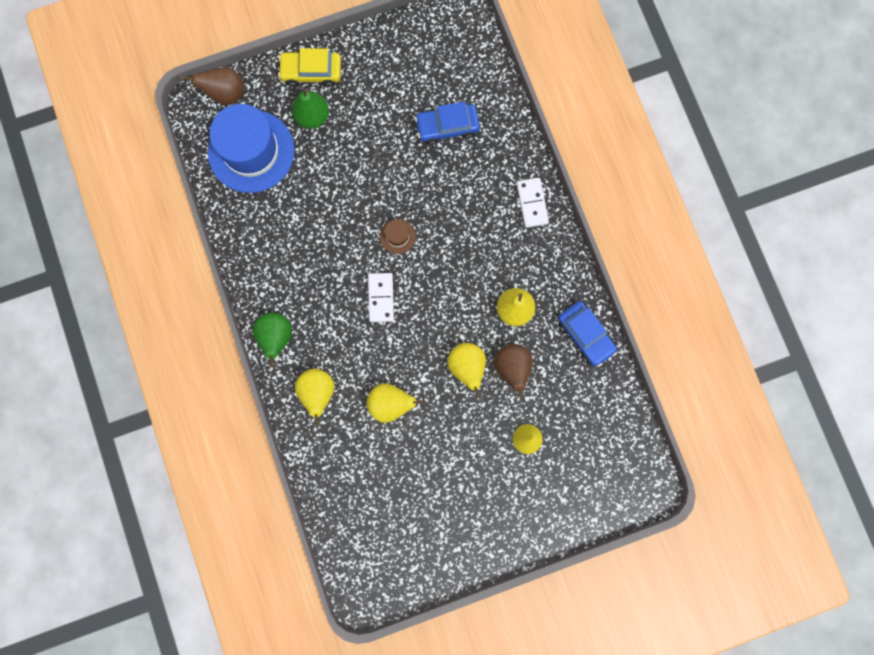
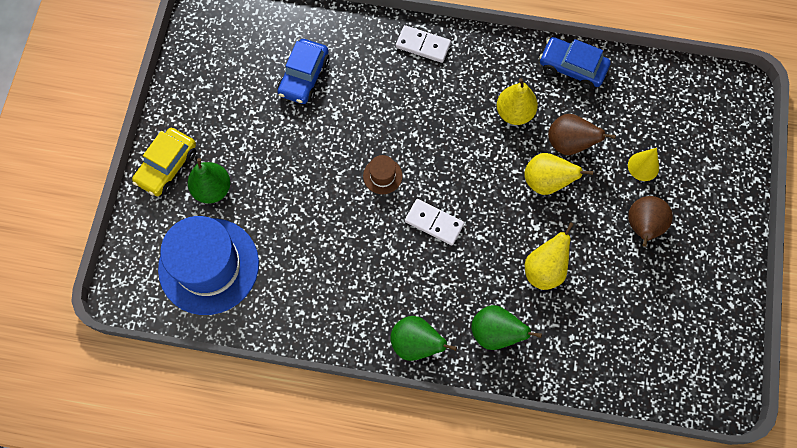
camera: 60 degrees left, 10 degrees down
brown pear [181,67,244,105] -> brown pear moved to [628,196,673,247]
yellow pear [295,369,334,426] -> green pear [471,305,542,350]
blue car [558,301,617,367] -> blue car turned 150 degrees counterclockwise [539,37,611,90]

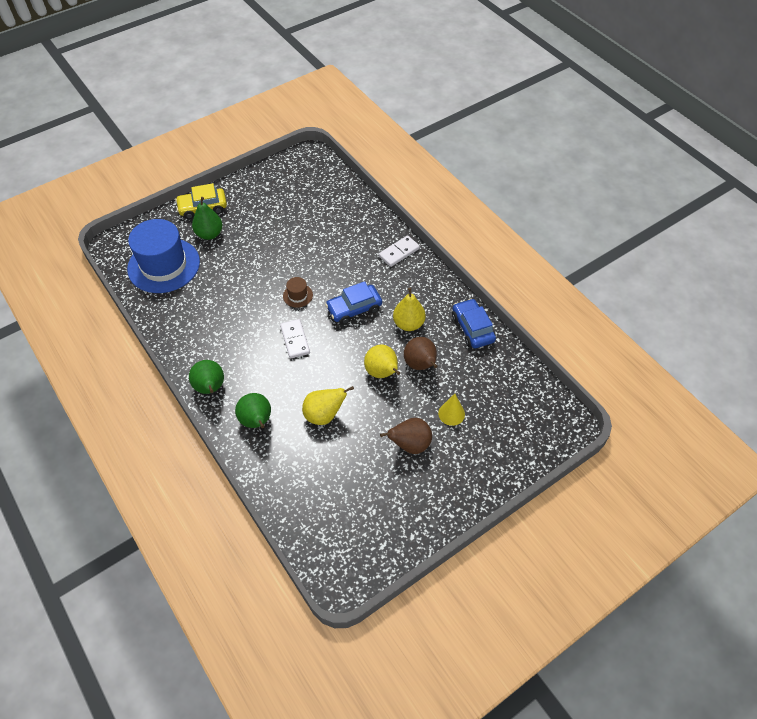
camera: 45 degrees right, 15 degrees down
blue car [277,39,329,104] -> blue car moved to [325,281,382,325]
white domino [396,25,451,63] -> white domino turned 75 degrees clockwise [379,235,420,267]

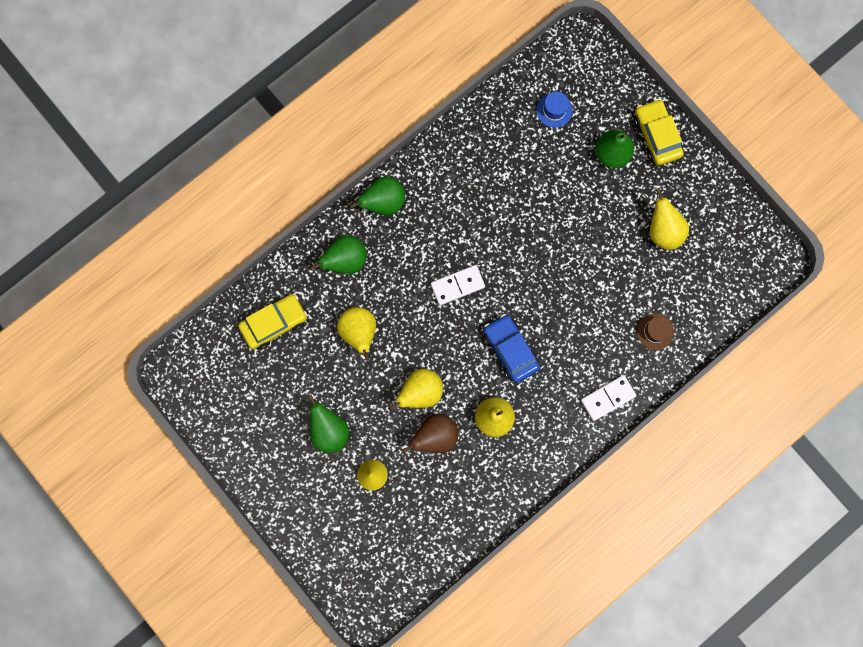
camera: 85 degrees right, 25 degrees up
blue hat [127,219,200,293] -> blue hat [537,91,573,128], size x0.41
brown hat [283,277,313,308] -> brown hat moved to [637,313,674,350]
white domino [379,235,420,267] -> white domino turned 75 degrees counterclockwise [581,375,636,421]
brown pear [380,418,432,454] -> green pear [308,395,349,453]
blue car [452,298,496,348] -> none
none -> yellow car [238,294,307,350]
none -> yellow pear [650,188,689,250]

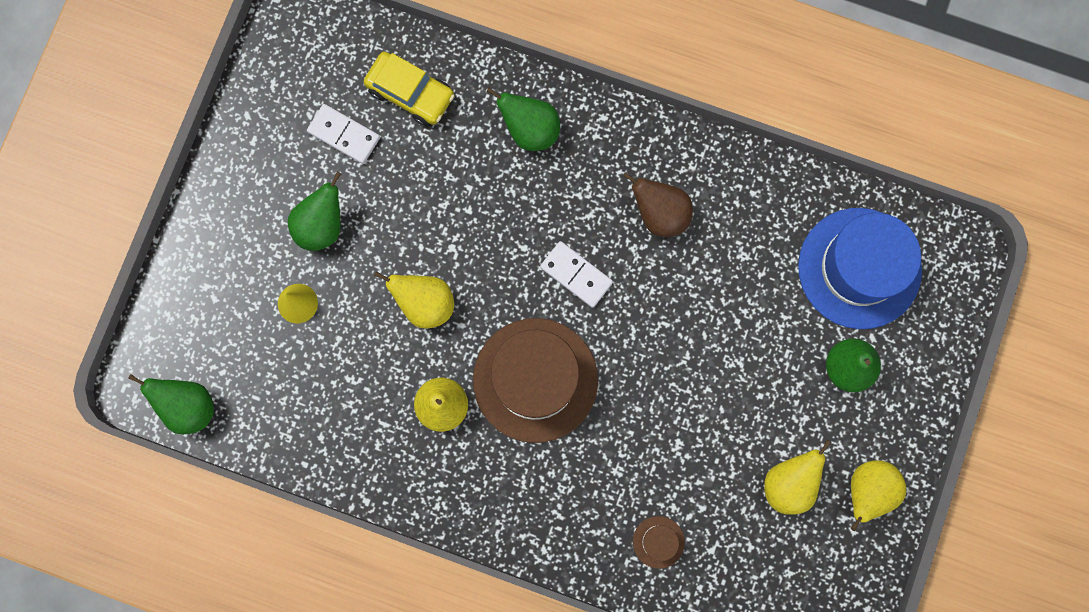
camera: 60 degrees right, 0 degrees up
yellow pear [337,307,376,361] -> yellow pear moved to [851,460,906,531]
green pear [350,177,405,215] -> green pear moved to [128,374,214,434]
brown pear [402,414,459,453] -> brown pear moved to [623,172,693,237]
blue car [483,314,540,383] -> brown hat [473,318,598,443]
blue hat [537,91,573,128] -> blue hat [798,208,922,329], size x2.46
white domino [581,375,636,421] -> white domino moved to [307,104,380,164]
yellow car [634,99,684,166] -> none

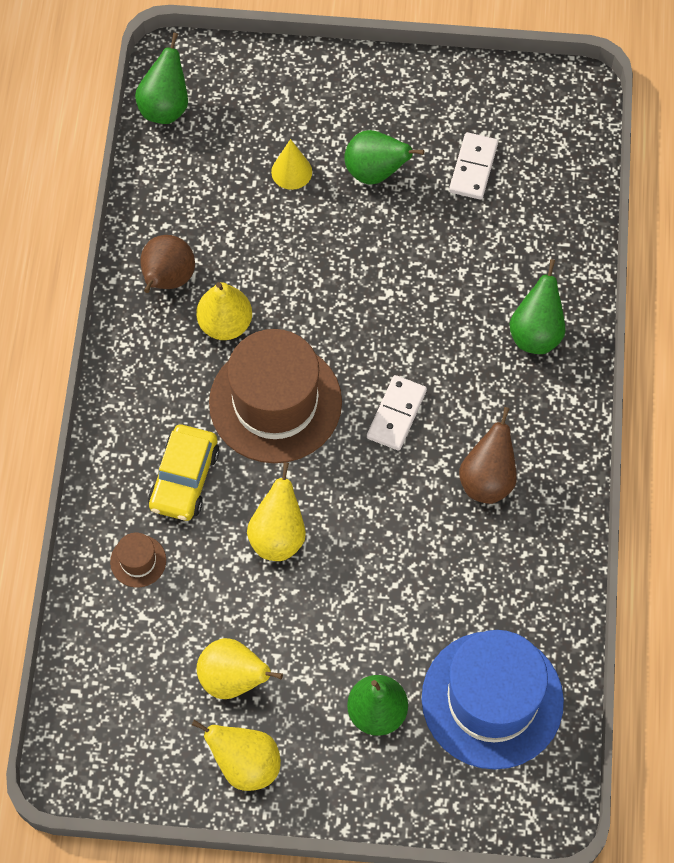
camera: 75 degrees right, 15 degrees down
yellow car [364,52,454,126] -> yellow car moved to [148,425,219,521]
yellow pear [374,271,454,329] -> yellow pear moved to [247,462,306,561]
none -> brown pear [140,235,195,293]

